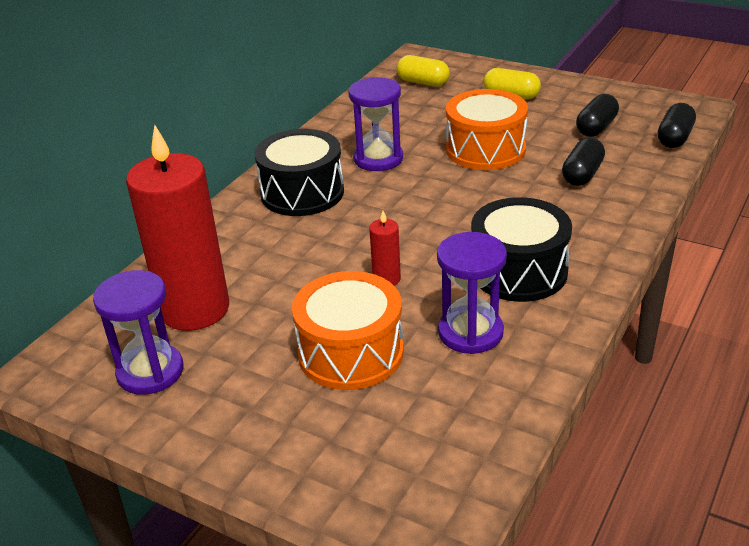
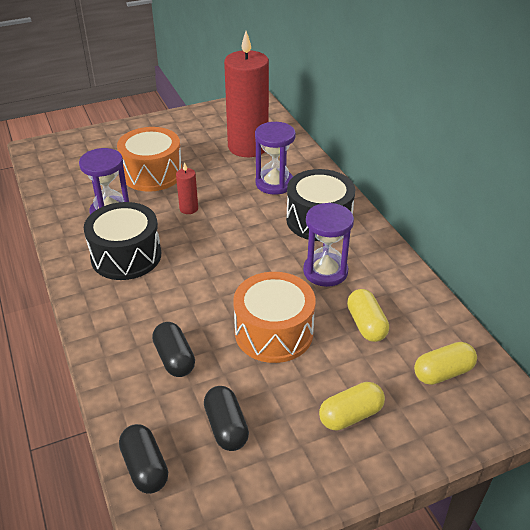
camera: 125 degrees right, 5 degrees up
purple hourglass [93,270,184,395] -> purple hourglass moved to [255,122,296,195]
none -> yellow capsule [347,289,389,342]

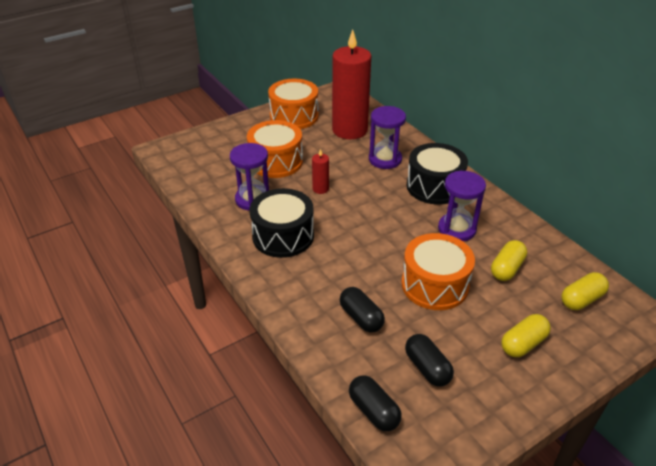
camera: 10 degrees left, 0 degrees up
yellow capsule [347,289,389,342] -> yellow capsule turned 60 degrees clockwise [491,240,527,281]
none -> orange drum [268,79,319,129]

